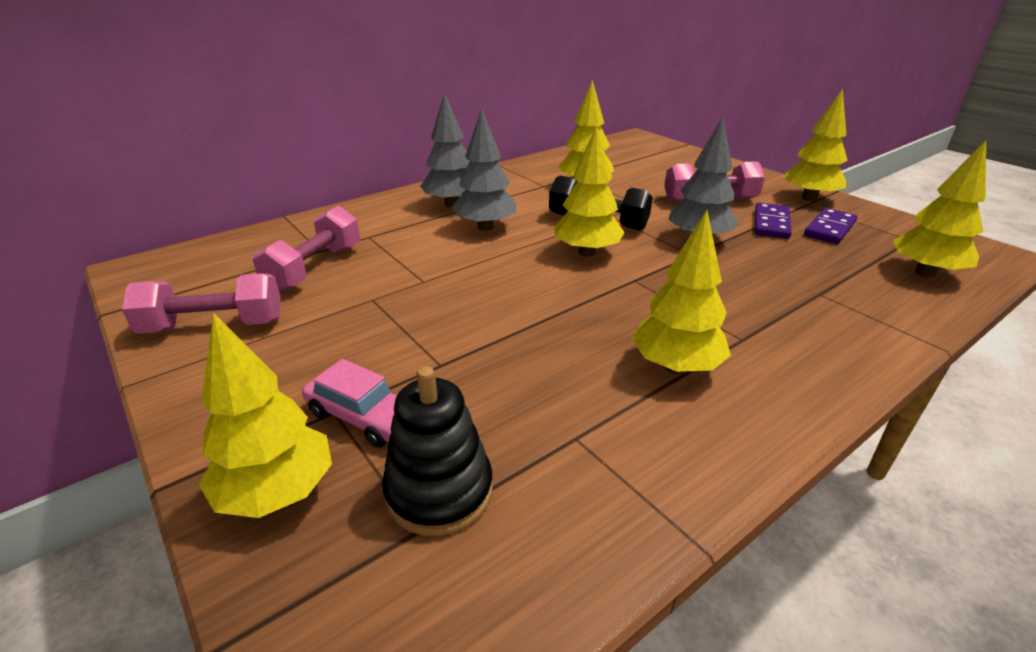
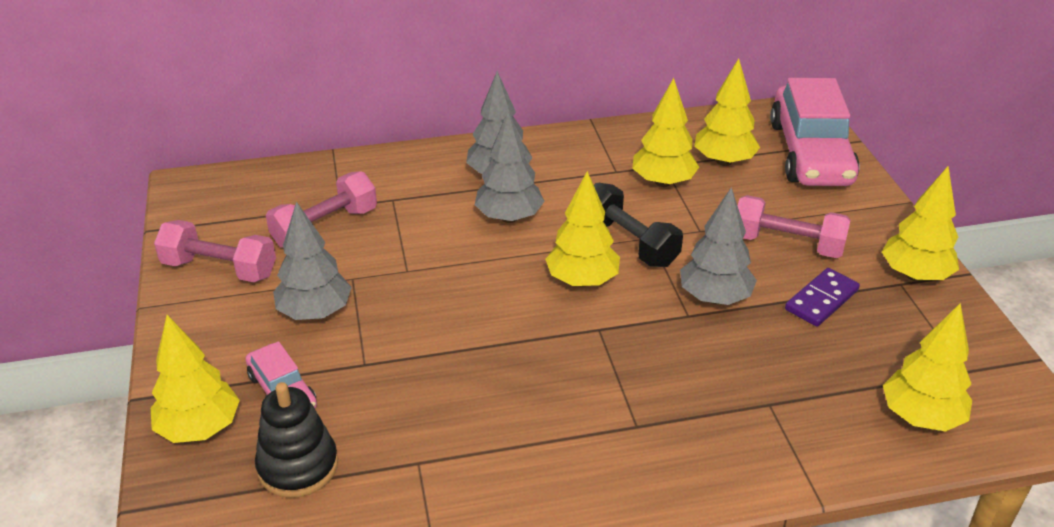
camera: 25 degrees right, 5 degrees up
yellow tree [631,210,731,374] -> yellow tree moved to [694,58,760,166]
purple domino [804,208,857,244] -> none
none -> grey tree [273,201,352,320]
none -> pink car [770,78,860,186]

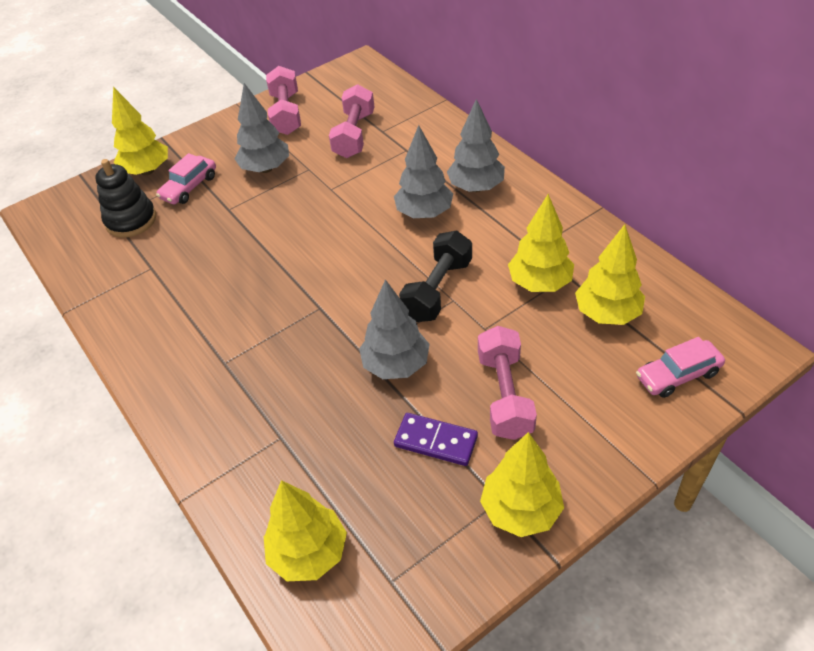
camera: 70 degrees right, 10 degrees up
pink dumbbell [266,171,377,248] -> pink dumbbell turned 75 degrees clockwise [329,84,374,158]
yellow tree [545,171,620,287] -> none
pink car [770,78,860,186] -> pink car [636,337,725,398], size x0.49

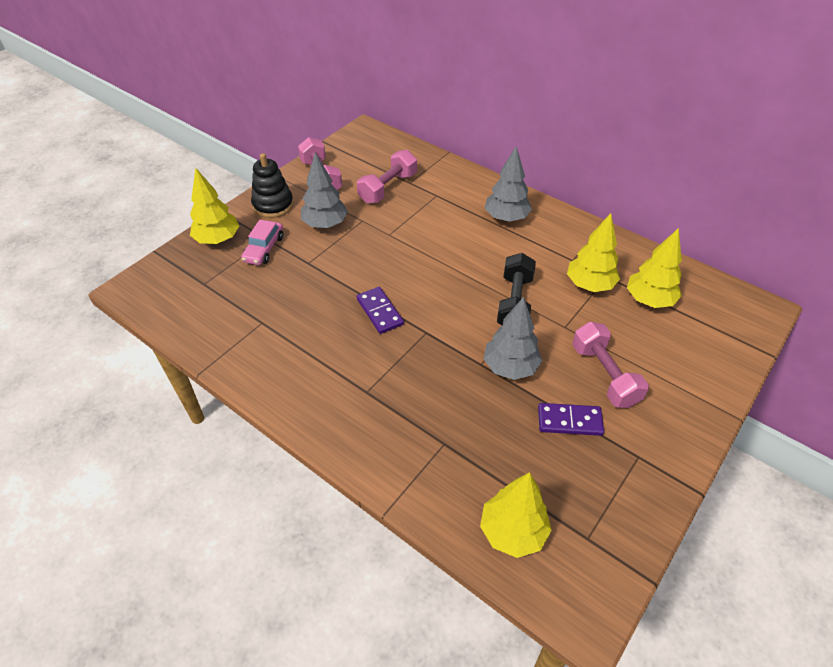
camera: 20 degrees left, 0 degrees up
black stacking toy [95,159,156,238] -> black stacking toy moved to [251,153,294,218]
pink dumbbell [329,84,374,158] -> pink dumbbell turned 45 degrees clockwise [357,150,417,204]
grey tree [394,125,453,218] -> none
yellow tree [480,432,564,537] -> none
pink car [636,337,725,398] -> none
none -> purple domino [356,287,404,334]

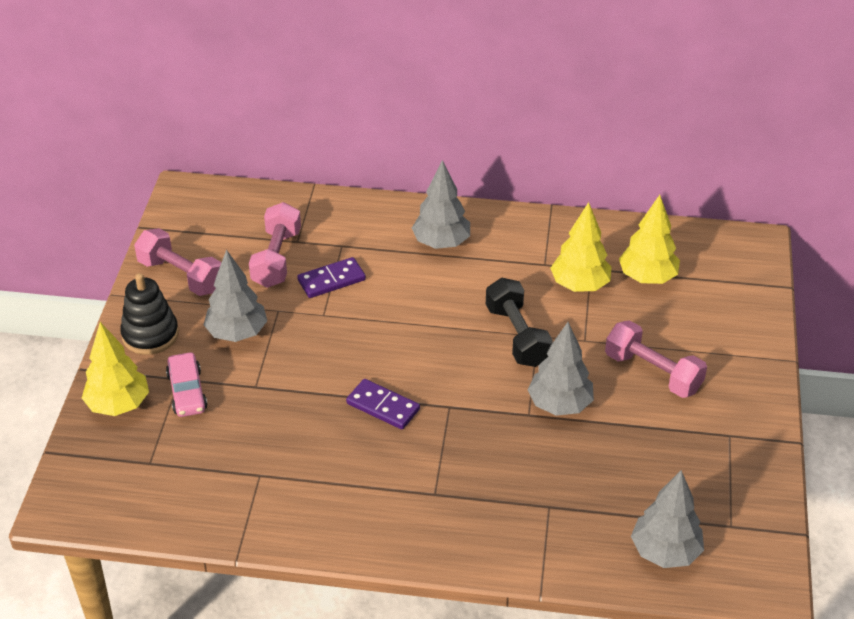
camera: 30 degrees left, 5 degrees down
yellow tree [480,472,552,558] -> grey tree [631,470,704,568]
purple domino [538,403,604,436] -> purple domino moved to [297,257,366,298]

